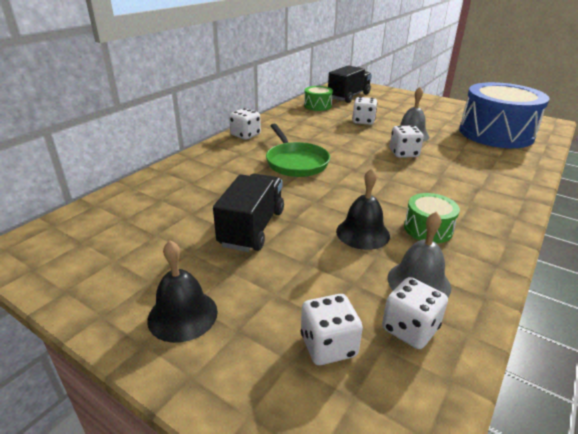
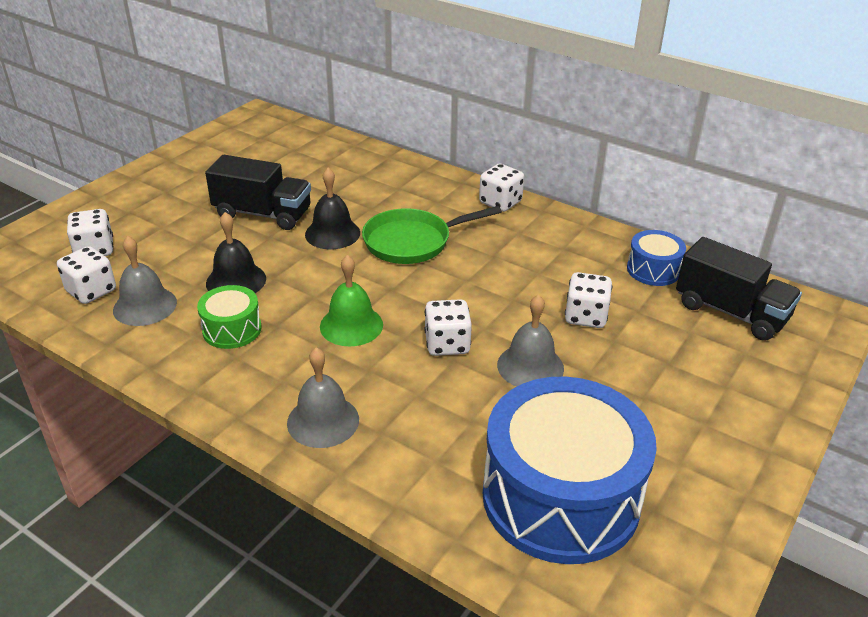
camera: 90 degrees right, 5 degrees up
black bell [147,240,218,343] -> black bell moved to [305,168,360,249]
green drum [304,86,333,111] -> blue drum [627,230,686,286]
none -> grey bell [287,347,359,448]
none -> green bell [320,255,383,346]

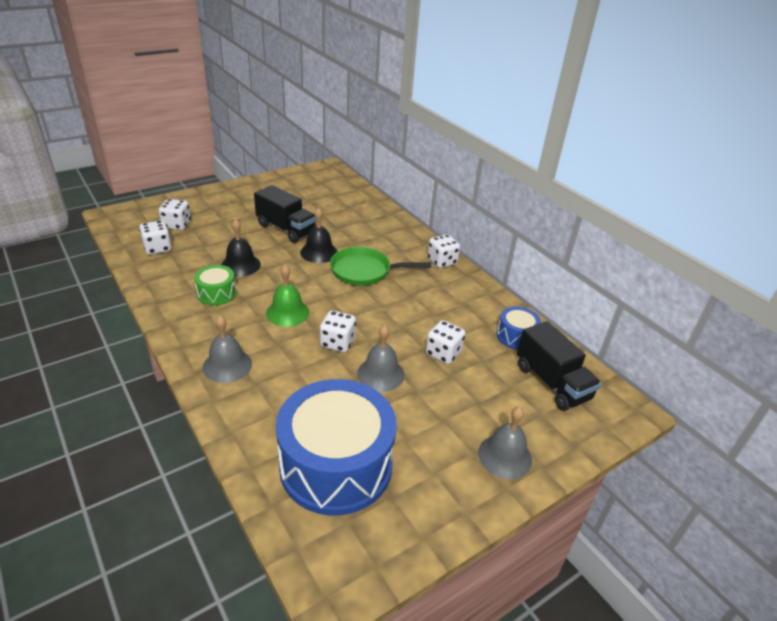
camera: 20 degrees right, 0 degrees up
grey bell [113,236,177,326] -> grey bell moved to [478,406,532,479]

